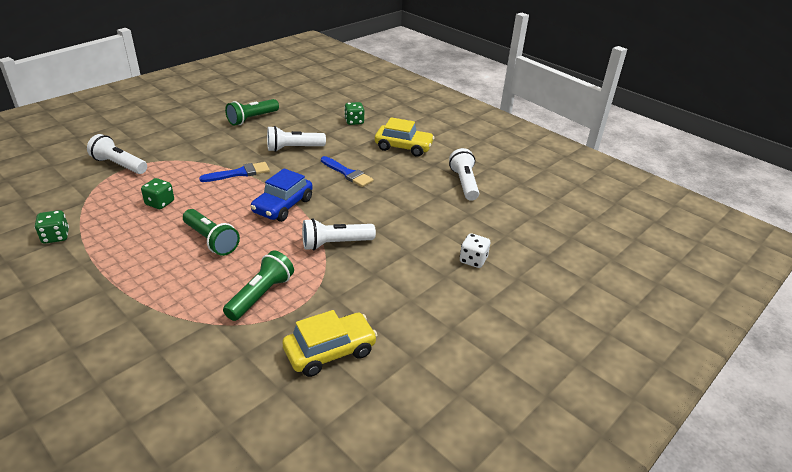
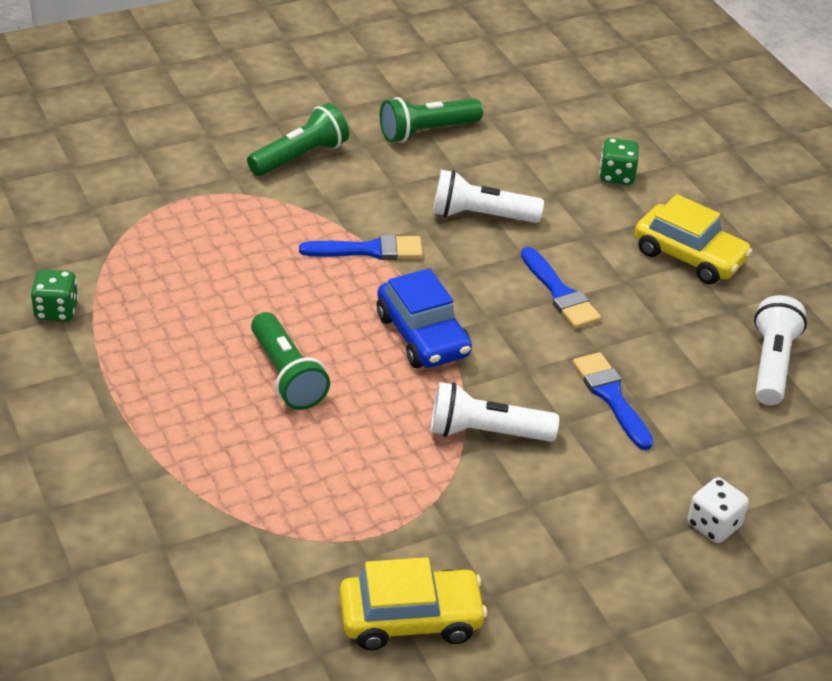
camera: 20 degrees right, 5 degrees up
white flashlight [87,134,147,174] -> none
green dice [141,178,174,209] -> none
green flashlight [223,251,294,321] -> green flashlight moved to [247,103,349,176]
blue car [251,168,313,222] -> blue car turned 75 degrees counterclockwise [377,268,472,368]
none -> blue brush [573,352,654,450]

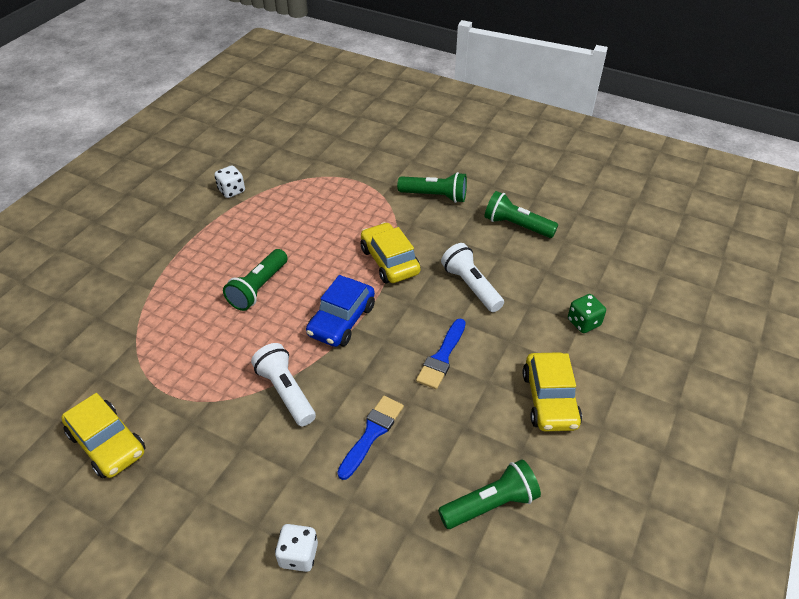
camera: 55 degrees right, 5 degrees up
green dice [30,269,79,321] -> white dice [214,165,245,198]
blue brush [299,234,423,260] -> yellow car [361,222,421,283]
white flashlight [754,295,807,405] -> green flashlight [438,459,541,529]

